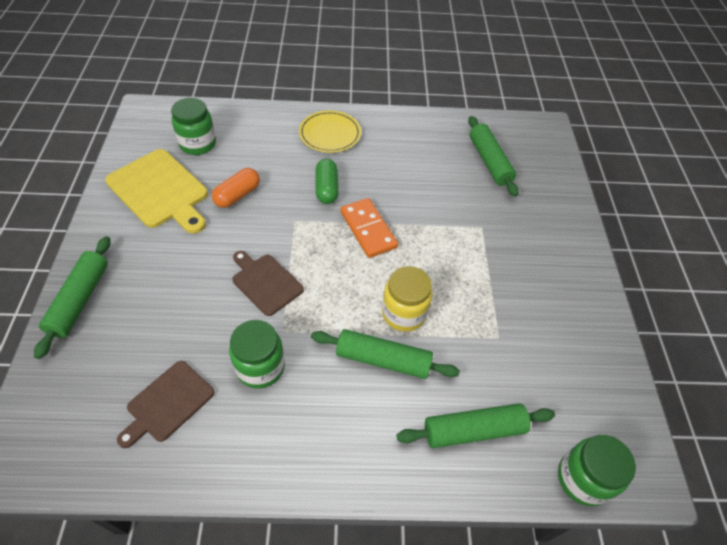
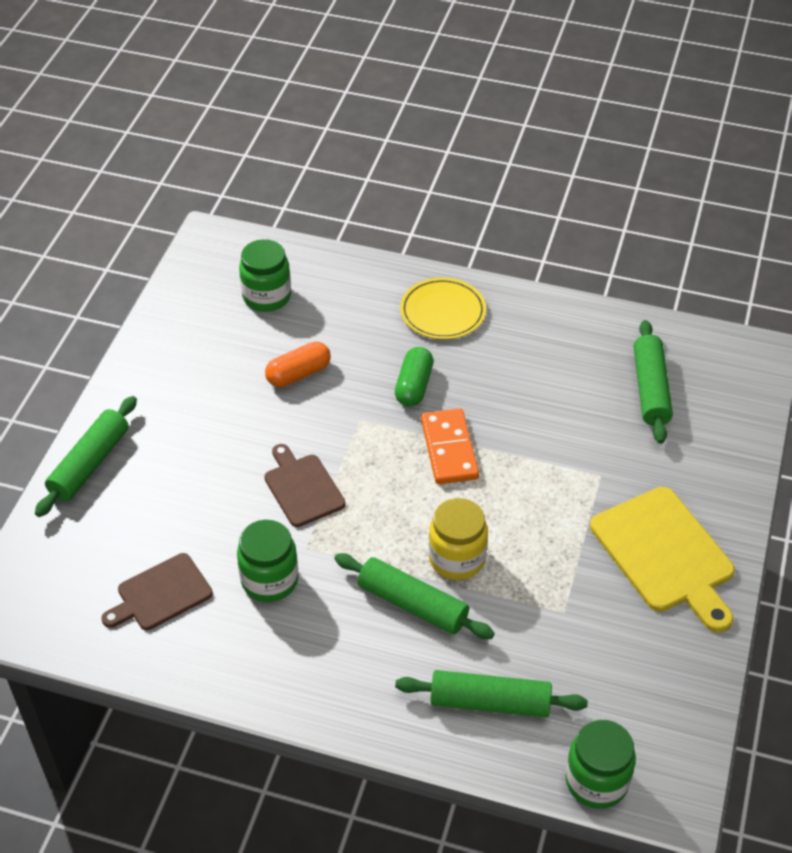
camera: 20 degrees right, 5 degrees down
yellow cutting board [105,149,208,233] -> yellow cutting board moved to [590,487,735,633]

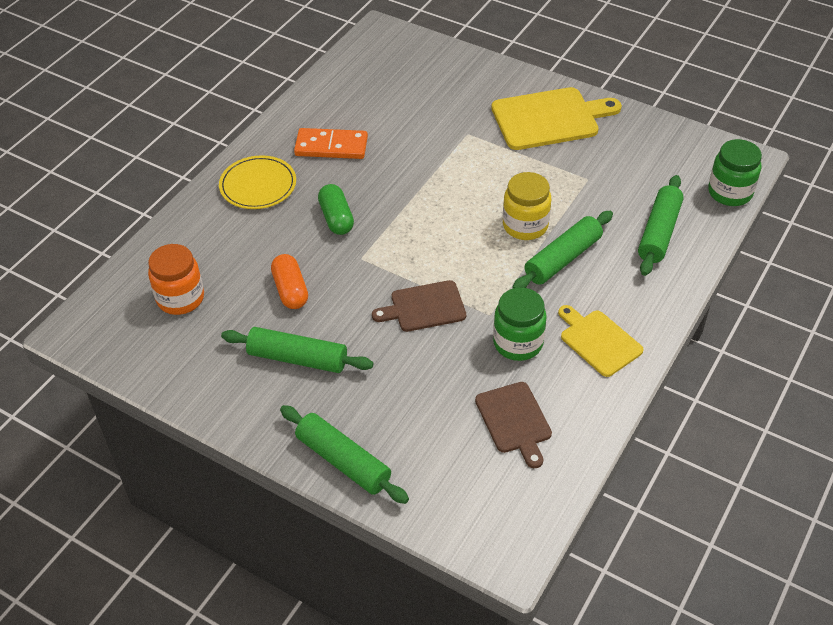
camera: 75 degrees left, 0 degrees up
green jar [239,239,291,312] -> orange jar [148,244,204,315]
green capsule [395,347,433,407] -> green capsule turned 45 degrees clockwise [318,184,354,235]
orange domino [421,408,479,484] -> orange domino moved to [294,128,368,159]
green rolling pin [634,320,673,444] -> green rolling pin moved to [221,327,373,373]
none -> yellow cutting board [558,305,644,377]

